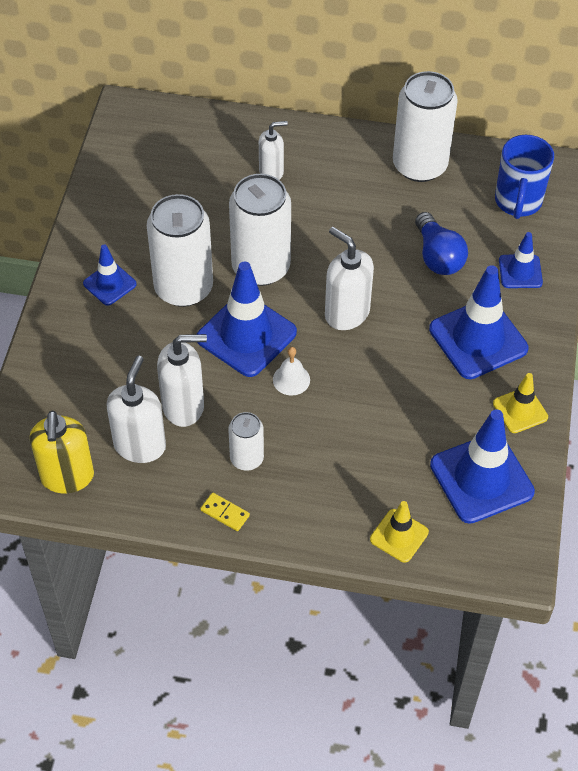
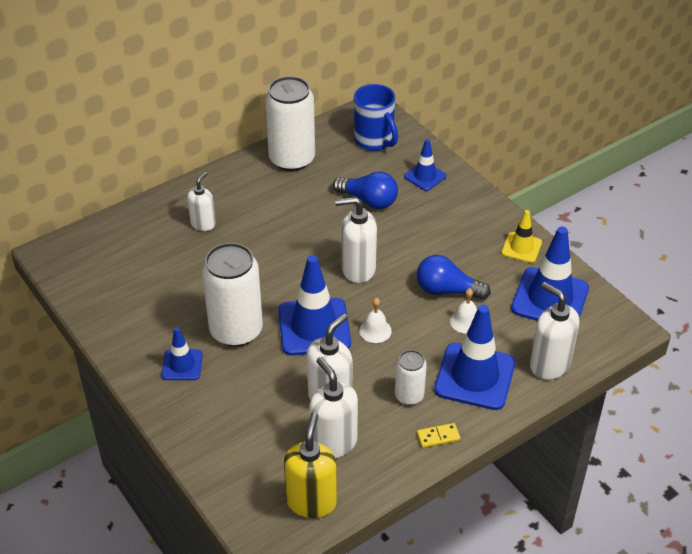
camera: 45 degrees left, 10 degrees down
yellow soap dispenser [29,411,94,493] -> yellow soap dispenser turned 120 degrees counterclockwise [284,413,337,518]
white can [229,174,291,286] -> none
yellow traffic cone [370,501,429,563] -> white soap dispenser [530,282,579,380]
blue traffic cone [429,265,528,379] -> blue traffic cone moved to [434,305,515,410]
none -> blue light bulb [417,255,491,300]
none -> white bell [450,288,477,334]

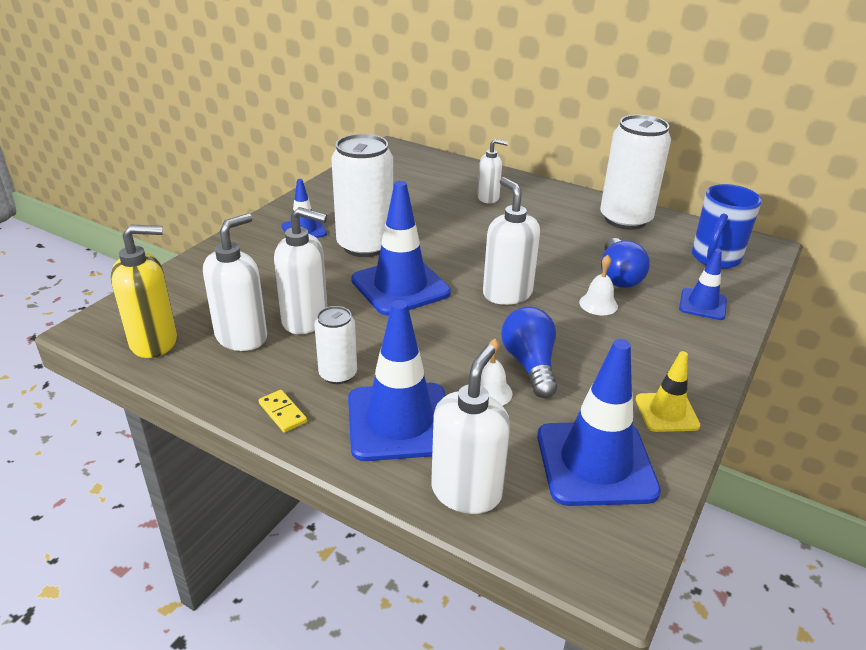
camera: 65 degrees right, 10 degrees down
white bell [359,298,392,343] -> white bell moved to [579,255,618,315]

